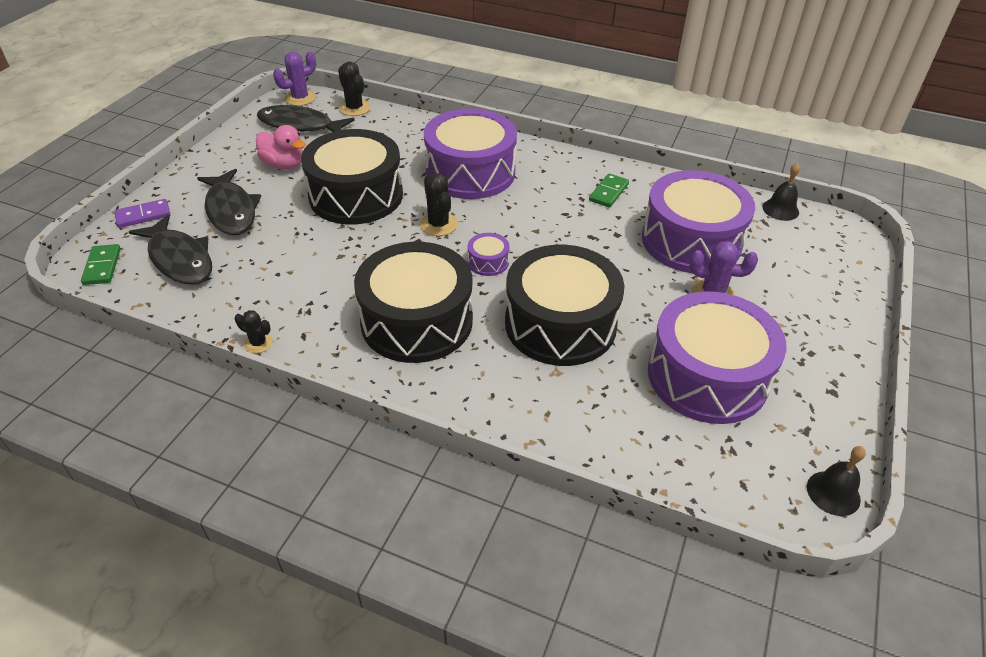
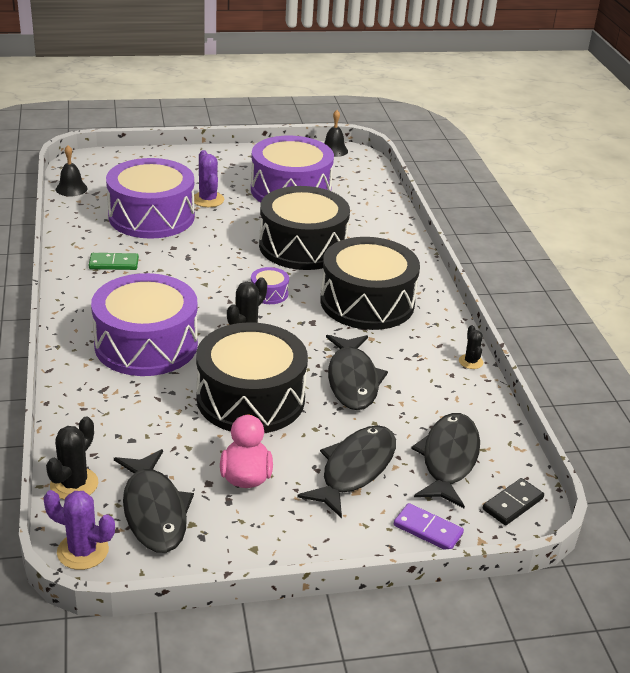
camera: 125 degrees left, 10 degrees down
green domino [81,244,121,285] -> black domino [483,478,544,525]
none -> black fish [326,335,388,410]

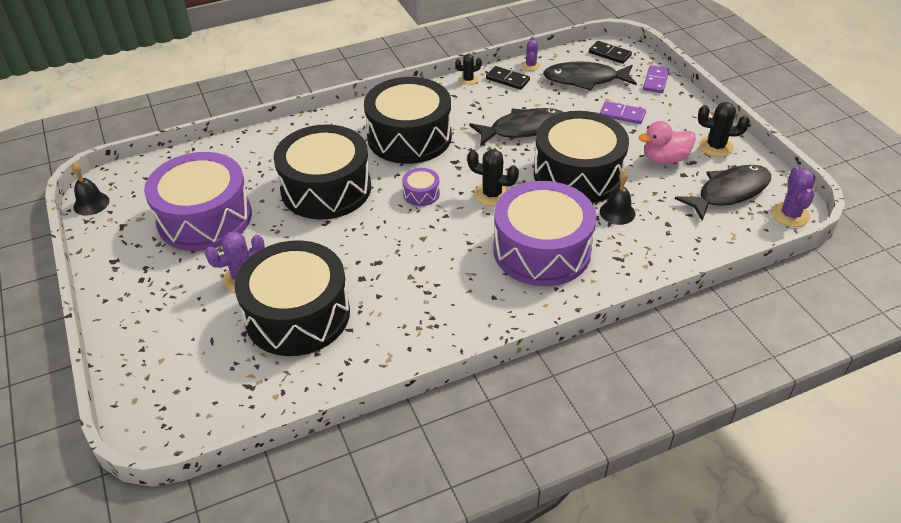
camera: 100 degrees left, 10 degrees up
black cactus [46,417,98,500] -> black cactus moved to [698,102,750,157]
black bell [56,145,88,196] -> black bell moved to [600,170,636,225]
green domino [89,253,139,270] -> none
purple drum [106,158,195,239] -> black drum [235,240,350,356]
black fish [297,425,396,518] -> purple domino [600,101,646,124]
none -> black domino [486,66,530,90]
none -> purple cactus [522,37,541,71]

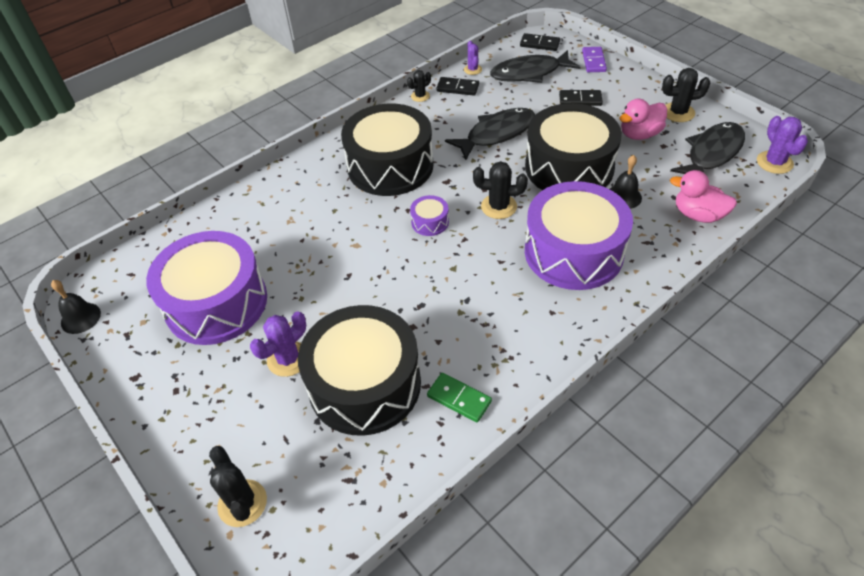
camera: 15 degrees left, 5 degrees up
black drum [273,124,371,219] -> none
purple domino [600,101,646,124] -> black domino [559,90,603,106]
none -> black cactus [209,446,267,527]
none -> green domino [427,373,492,423]
none -> pink duck [670,170,737,223]

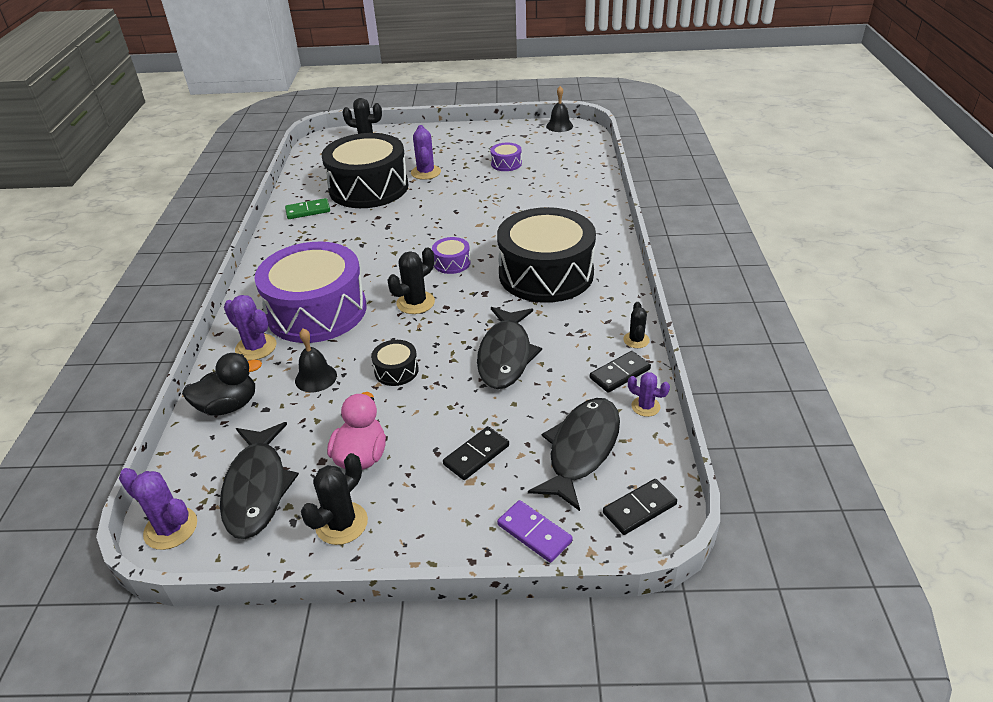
camera: 130 degrees right, 10 degrees down
purple drum [146,231,267,345] -> purple drum [490,143,522,171], size x0.40
black drum [525,103,622,190] -> black drum [371,340,419,386], size x0.40
pink duck [670,170,737,223] -> black duck [182,353,262,416]
none -> purple cactus [224,295,276,360]

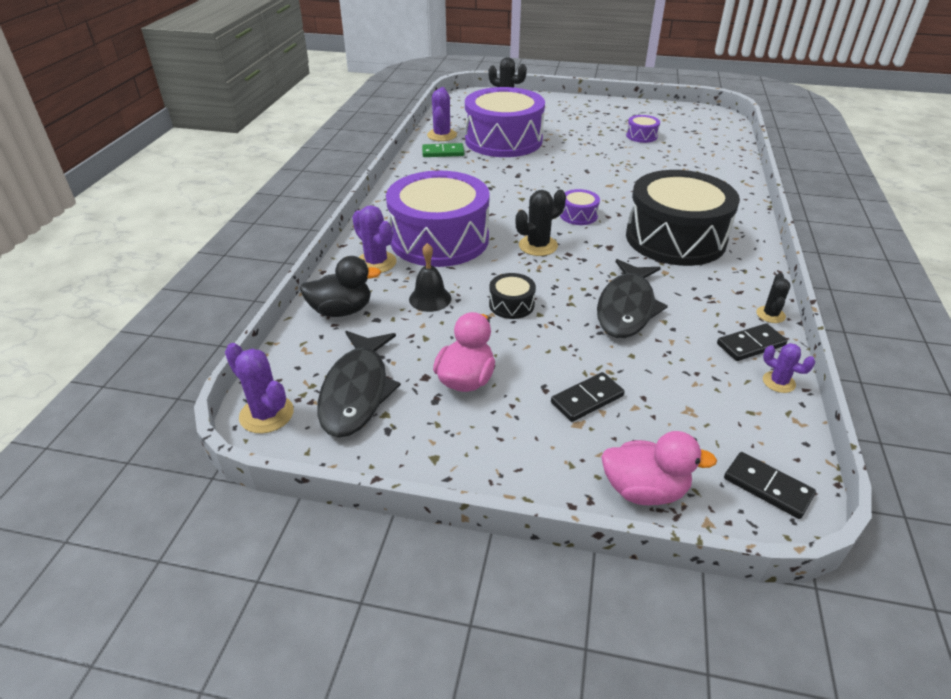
camera: 10 degrees right, 0 degrees up
black cactus [301,453,368,545] -> none
black drum [322,133,408,208] -> purple drum [465,87,545,157]
purple cactus [411,125,441,180] -> purple cactus moved to [427,87,457,141]
purple domino [497,500,573,563] -> pink duck [601,431,717,505]
black fish [528,398,620,511] -> none
black bell [546,86,573,132] -> none
black domino [603,479,677,535] -> black domino turned 60 degrees clockwise [724,452,816,519]

